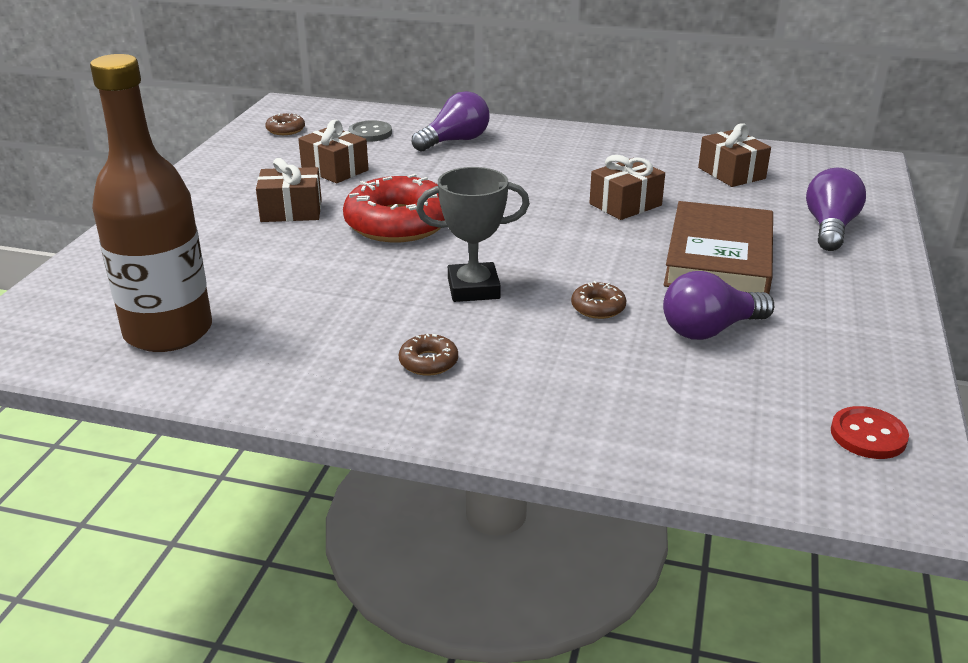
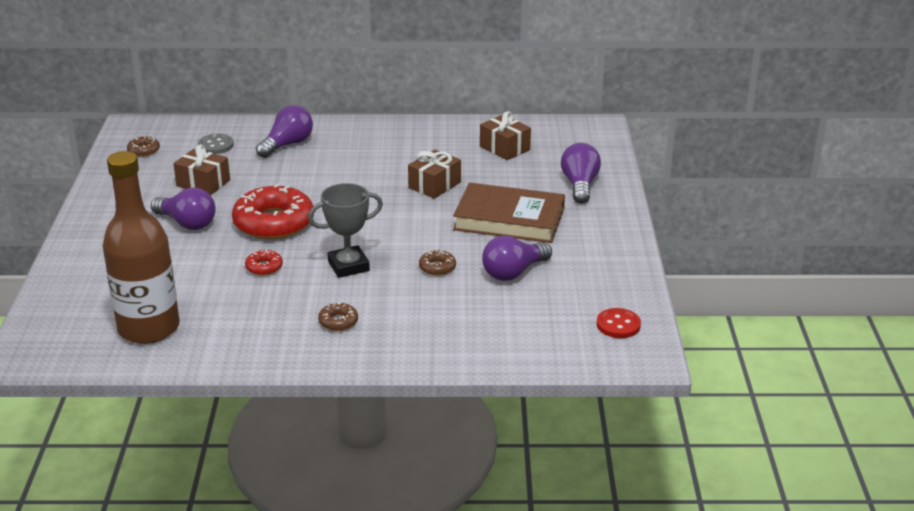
camera: 15 degrees left, 0 degrees up
brown gift [256,158,322,222] -> purple light bulb [151,187,216,230]
brown book [664,201,773,294] -> brown book turned 75 degrees counterclockwise [453,183,565,243]
none -> red donut [245,249,283,275]

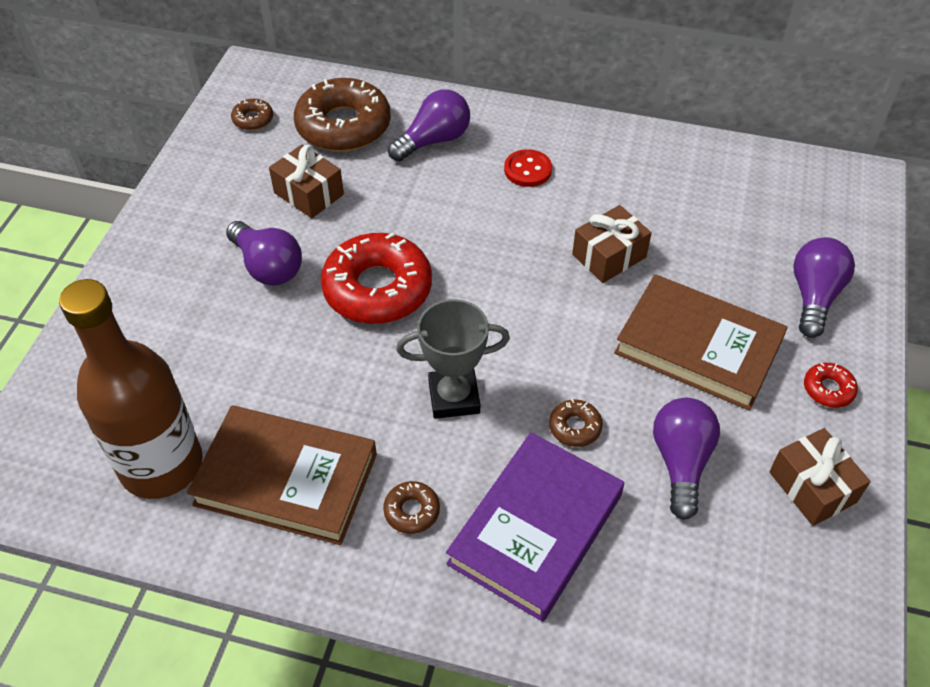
camera: 15 degrees right, 20 degrees up
grey button [198,134,234,154] -> brown donut [294,78,391,152]
red donut [245,249,283,275] -> red donut moved to [804,363,858,408]
brown gift [480,111,531,160] -> brown gift moved to [769,428,871,526]
purple light bulb [482,236,552,281] -> purple light bulb turned 120 degrees clockwise [653,398,720,520]
red button [597,308,641,338] -> red button moved to [504,149,552,187]
none -> brown book [187,405,377,545]
none -> purple book [446,432,624,622]

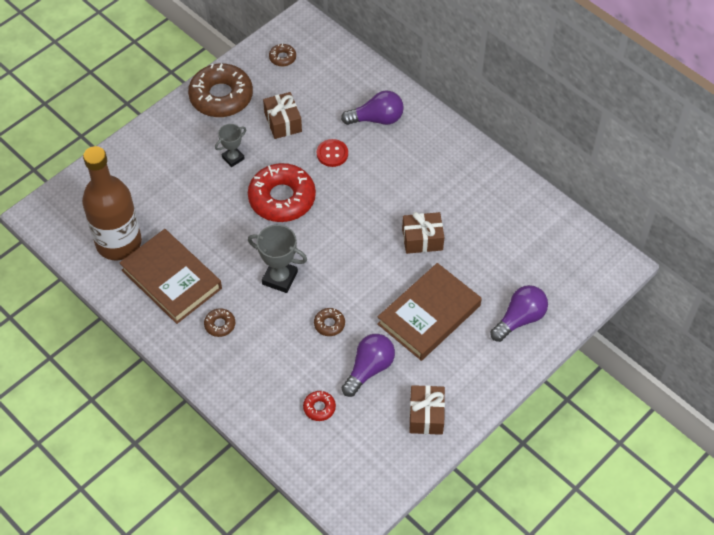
camera: 30 degrees right, 5 degrees up
purple light bulb [226,221,302,286] -> grey trophy [215,124,246,167]
brown donut [294,78,391,152] -> brown donut moved to [188,64,253,117]
purple book [446,432,624,622] -> none
red button [504,149,552,187] -> red button moved to [317,139,348,167]
brown book [614,274,788,411] -> brown book turned 75 degrees clockwise [377,263,482,361]
red donut [804,363,858,408] -> red donut moved to [303,391,336,421]

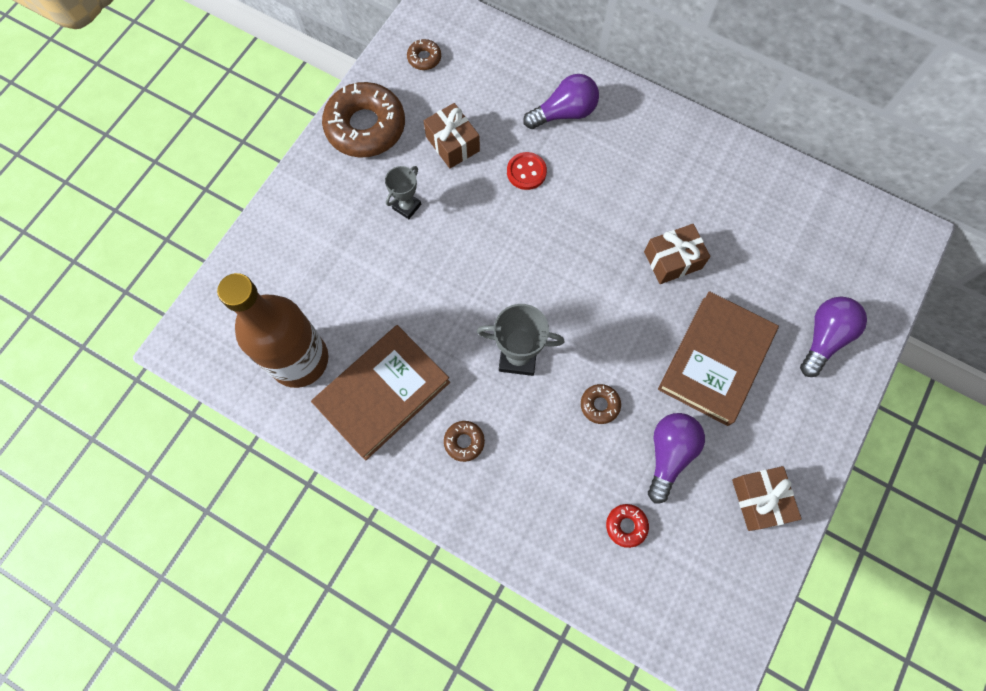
camera: 15 degrees left, 15 degrees up
brown book [120,229,222,324] -> brown book turned 75 degrees counterclockwise [311,325,450,460]
red donut [248,163,316,222] -> none

